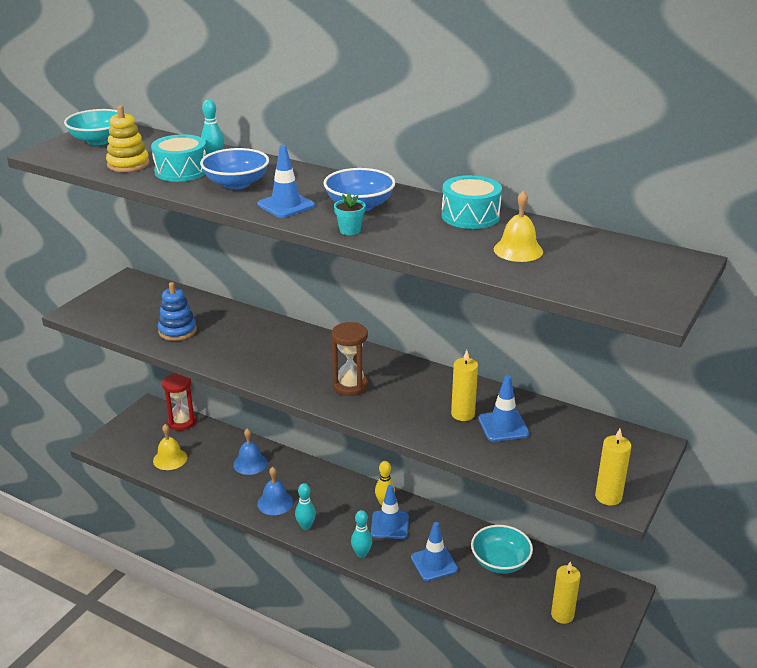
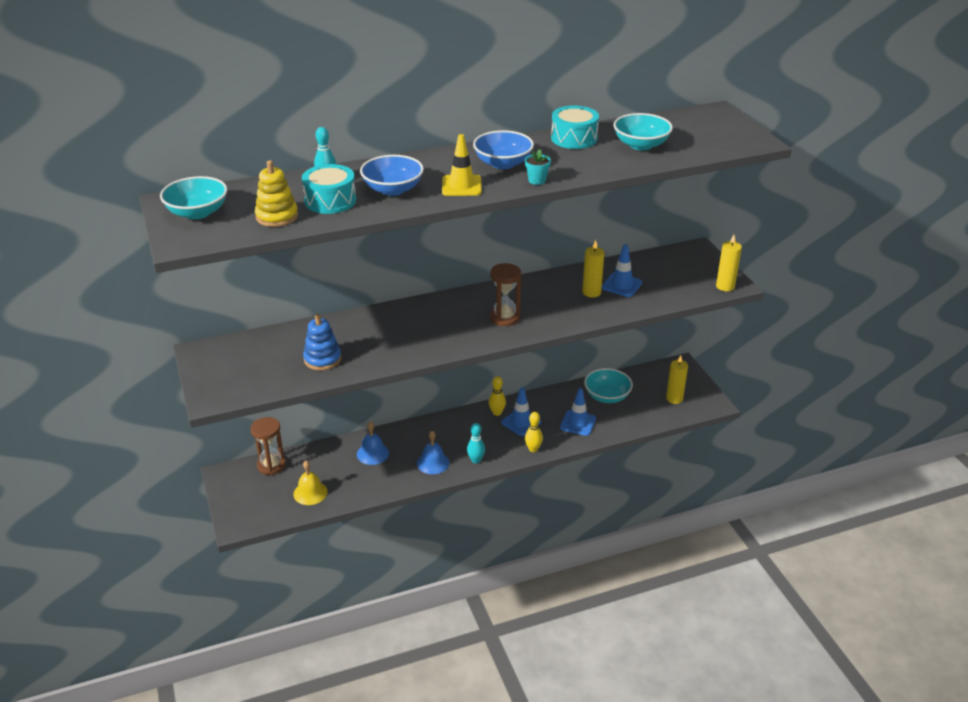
camera: 50 degrees left, 5 degrees up
red hourglass [162,373,196,431] -> brown hourglass [250,417,286,475]
blue traffic cone [257,145,315,218] -> yellow traffic cone [442,134,482,196]
turquoise bowling pin [351,510,372,558] -> yellow bowling pin [525,412,543,452]
yellow bell [494,190,543,262] -> turquoise bowl [613,113,673,150]

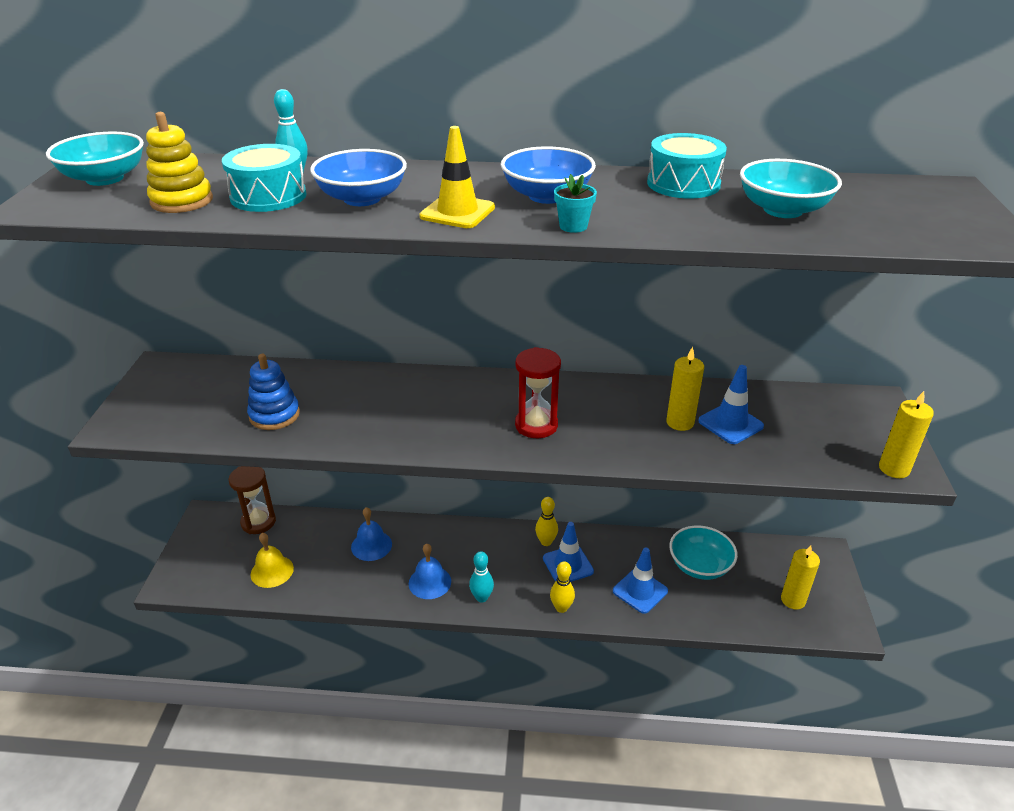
camera: 25 degrees right, 0 degrees up
brown hourglass [490,263,521,326] -> red hourglass [515,347,561,438]

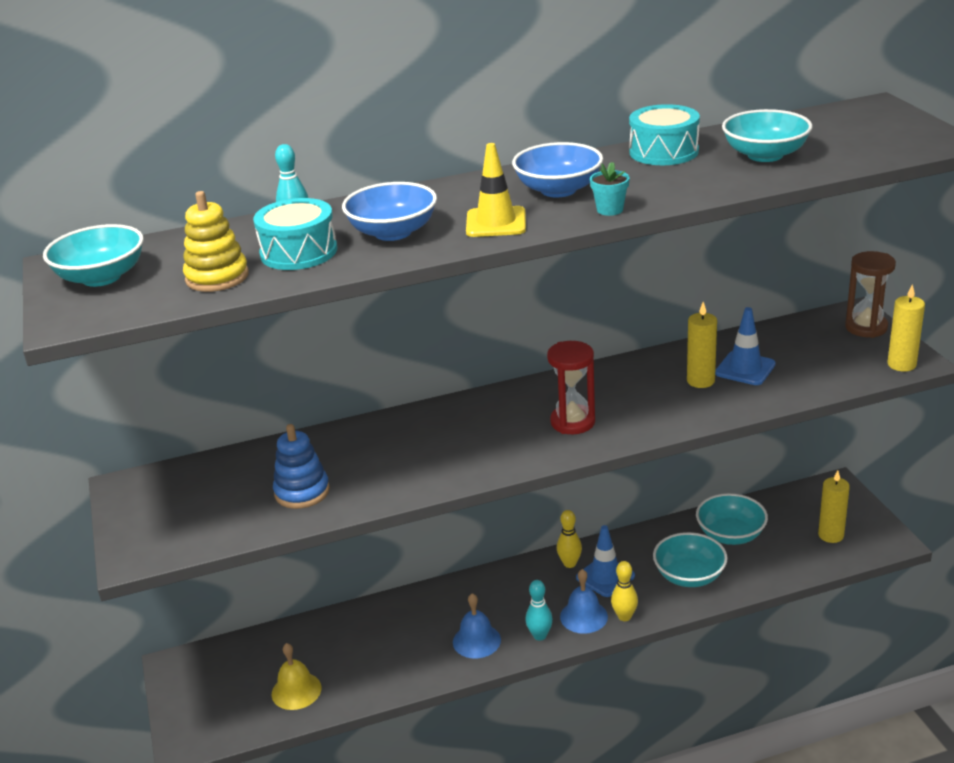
camera: 20 degrees left, 5 degrees down
brown hourglass [229,466,276,534] -> brown hourglass moved to [845,251,896,338]
blue bell [351,507,392,561] -> blue bell moved to [560,569,608,634]
blue traffic cone [613,548,668,614] -> turquoise bowl [653,532,728,587]

